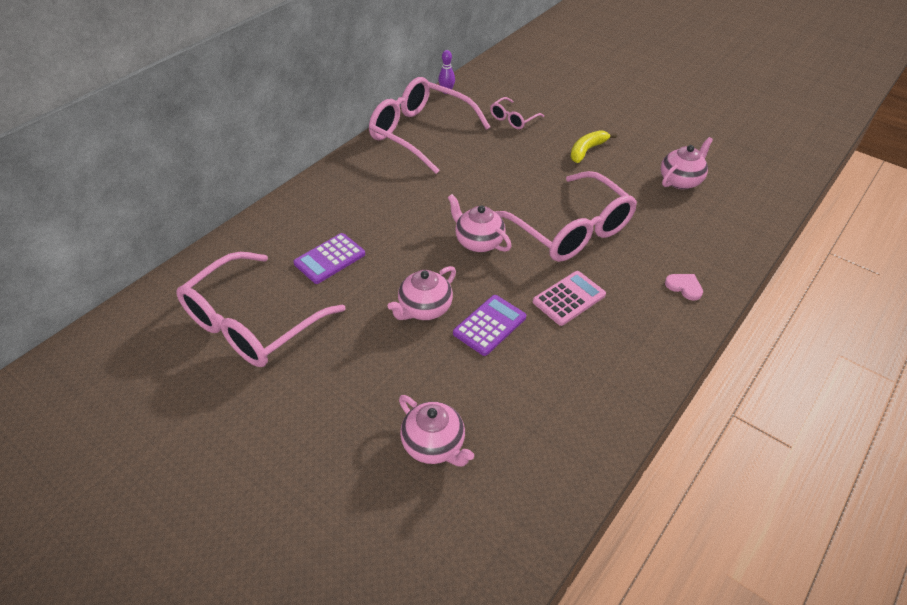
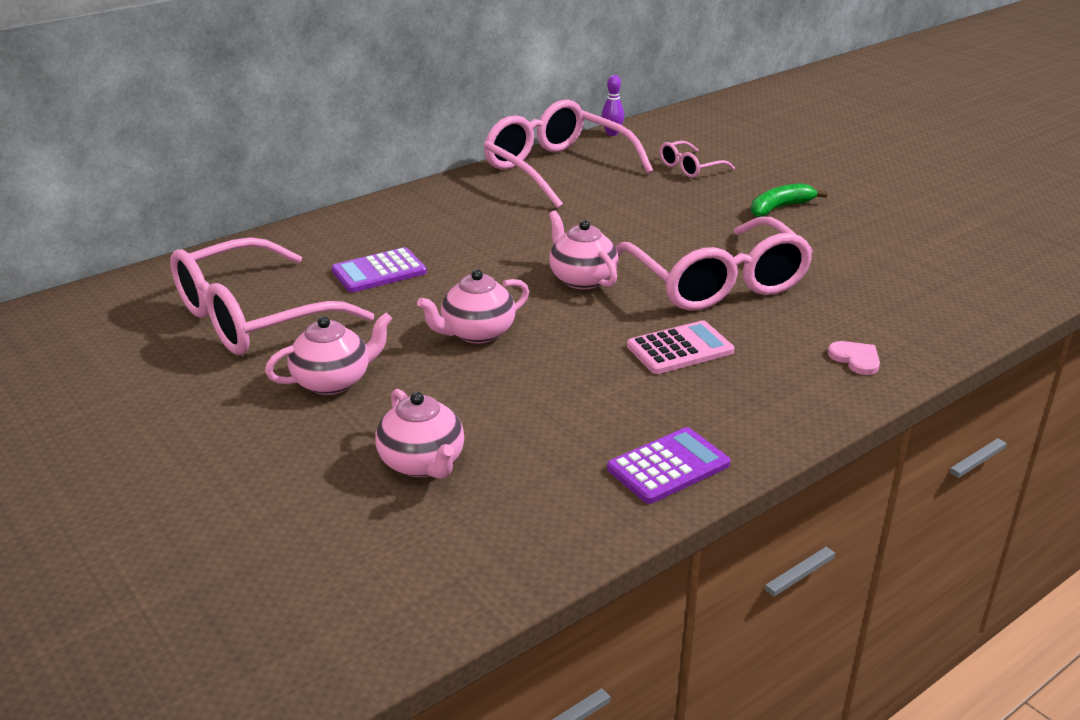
camera: 15 degrees right, 15 degrees down
purple calculator [453,295,526,356] -> purple calculator moved to [607,427,731,504]
yellow banana [571,130,617,163] -> green banana [751,183,827,217]
pink teapot [661,137,713,189] -> pink teapot moved to [265,313,393,395]

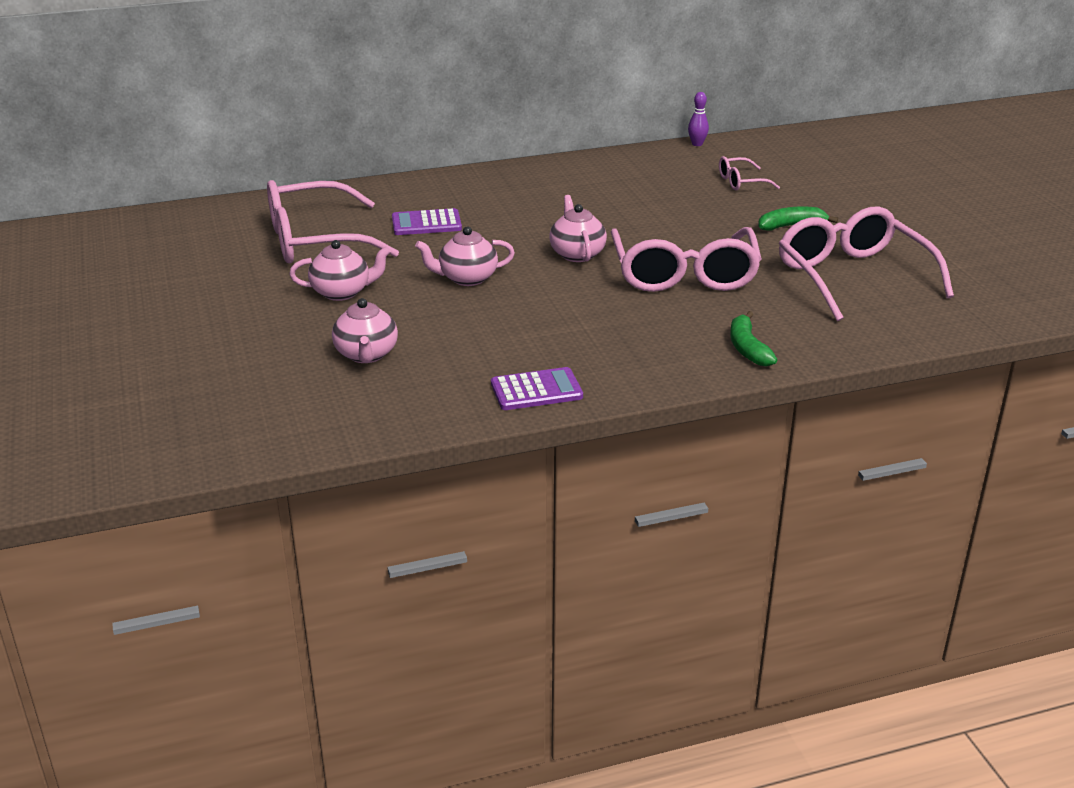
camera: 20 degrees right, 0 degrees up
pink glasses [483,100,653,209] -> pink glasses moved to [779,207,954,321]
pink calculator [627,320,734,374] -> none
pink heart [828,341,880,375] -> green banana [730,311,777,366]

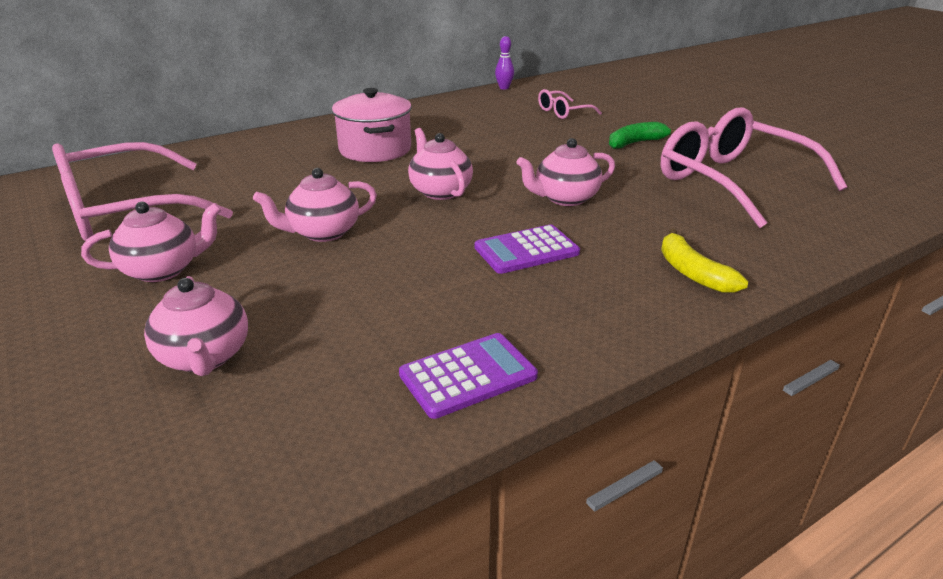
camera: 15 degrees left, 0 degrees up
purple calculator [392,208,462,235] -> purple calculator moved to [475,224,580,274]
pink glasses [611,227,762,292] -> pink teapot [517,138,615,206]
green banana [730,311,777,366] -> yellow banana [661,228,748,293]
none -> pink pot [332,88,412,162]

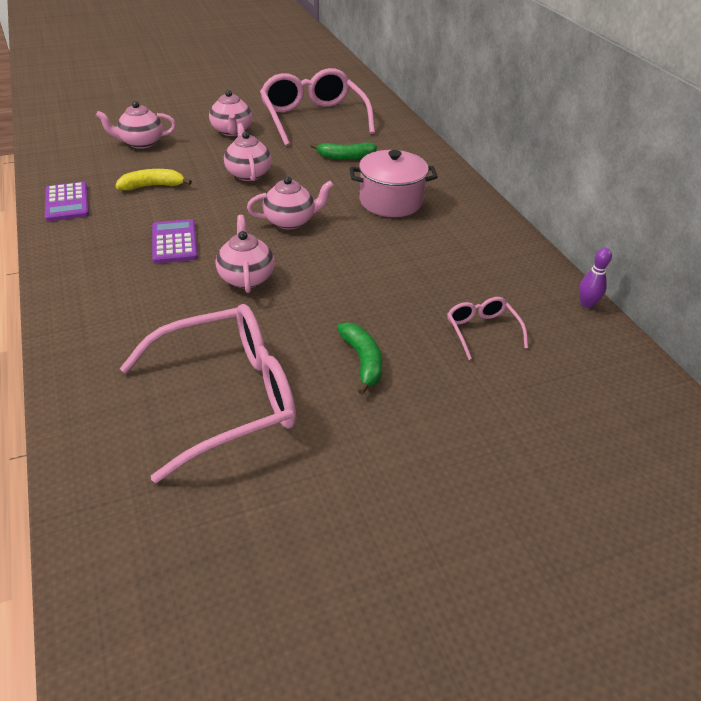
camera: 100 degrees right, 10 degrees up
yellow banana [661,228,748,293] -> yellow banana moved to [115,169,192,190]
none -> green banana [310,142,377,160]

